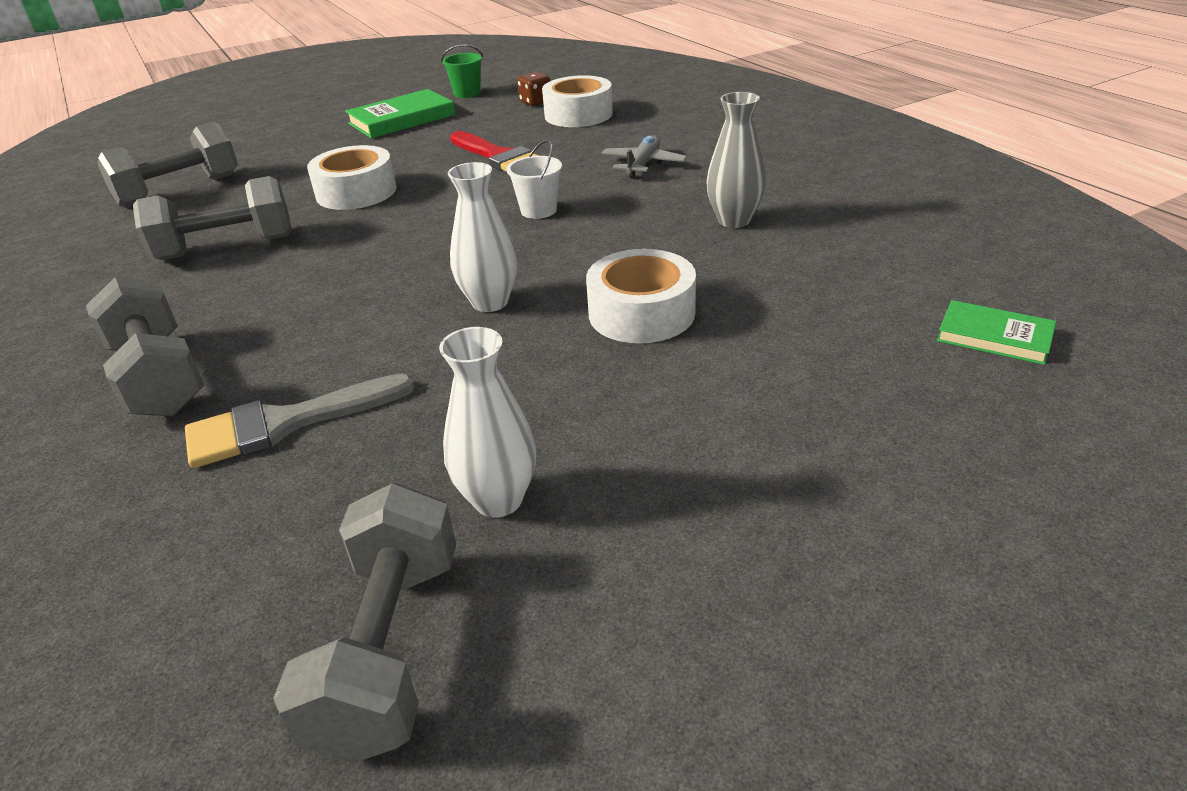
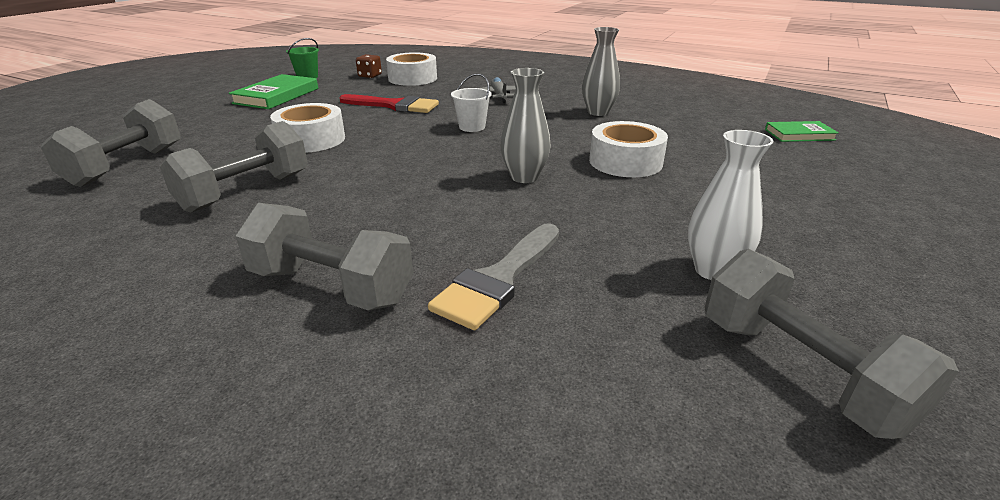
camera: 35 degrees left, 5 degrees down
white vase [448,162,517,312] -> grey vase [500,68,551,183]

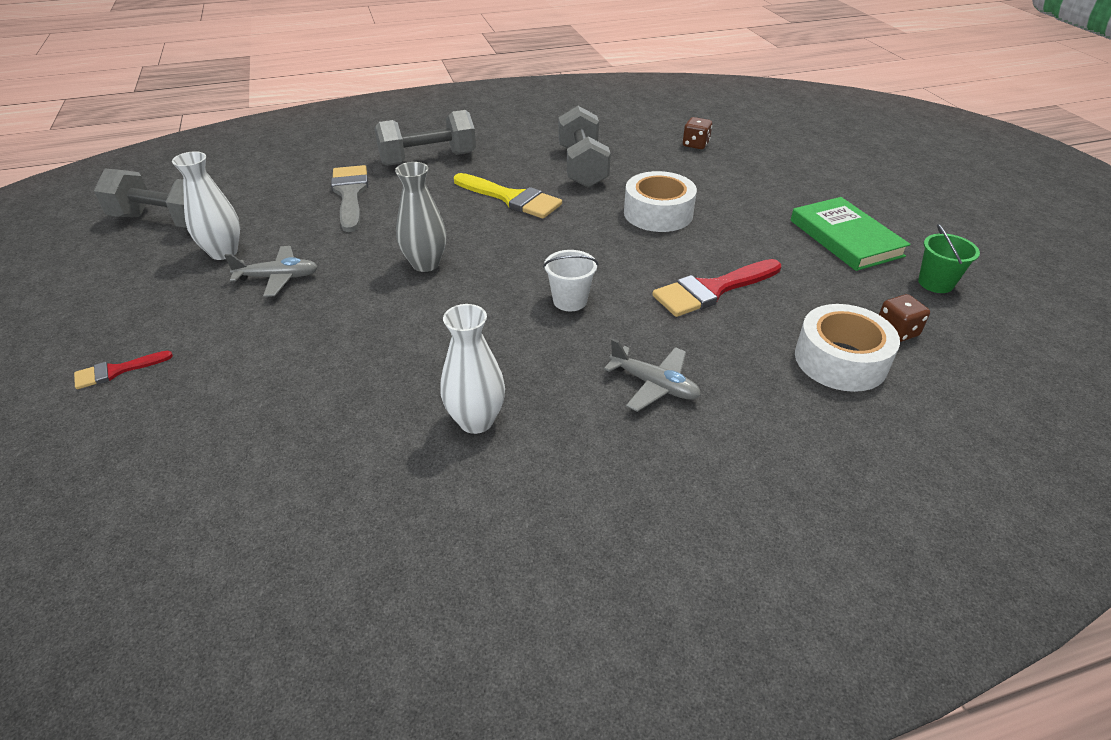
camera: 135 degrees right, 10 degrees up
grey dumbbell [41,99,180,187] -> brown dice [683,117,712,149]
grey vase [582,27,620,116] -> white vase [440,304,505,434]
white tape [589,121,668,177] -> none
green book [765,121,839,142] -> none
none -> red brush [74,351,173,389]
none -> grey plane [224,246,318,297]
none -> yellow brush [454,173,562,219]

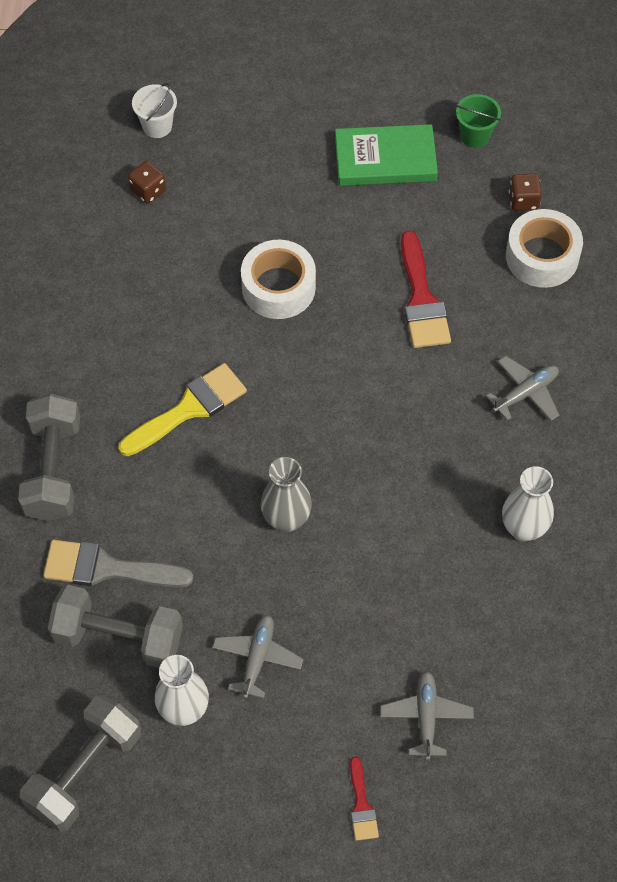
camera: 70 degrees left, 20 degrees up
white bucket [543,250,598,311] -> white bucket moved to [132,83,177,138]
grey dumbbell [559,106,611,188] -> grey dumbbell moved to [48,585,183,668]
none -> grey plane [380,671,474,760]

